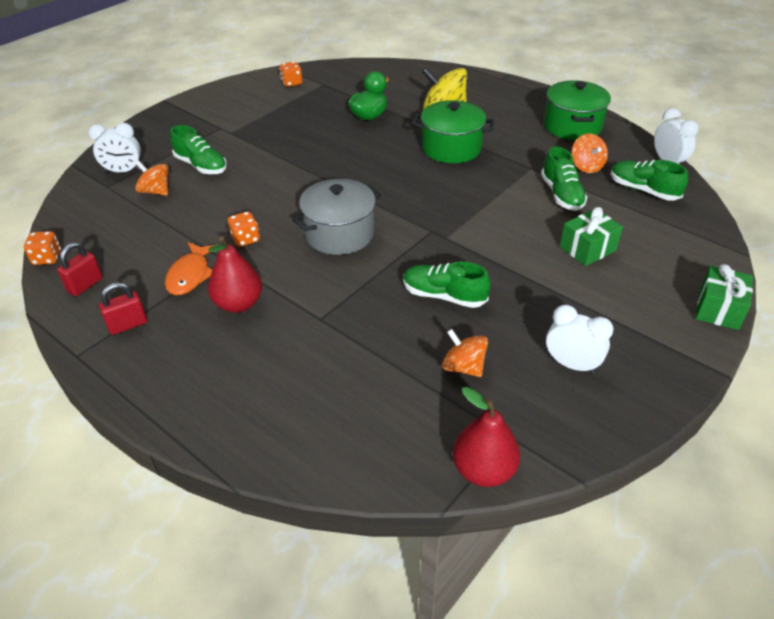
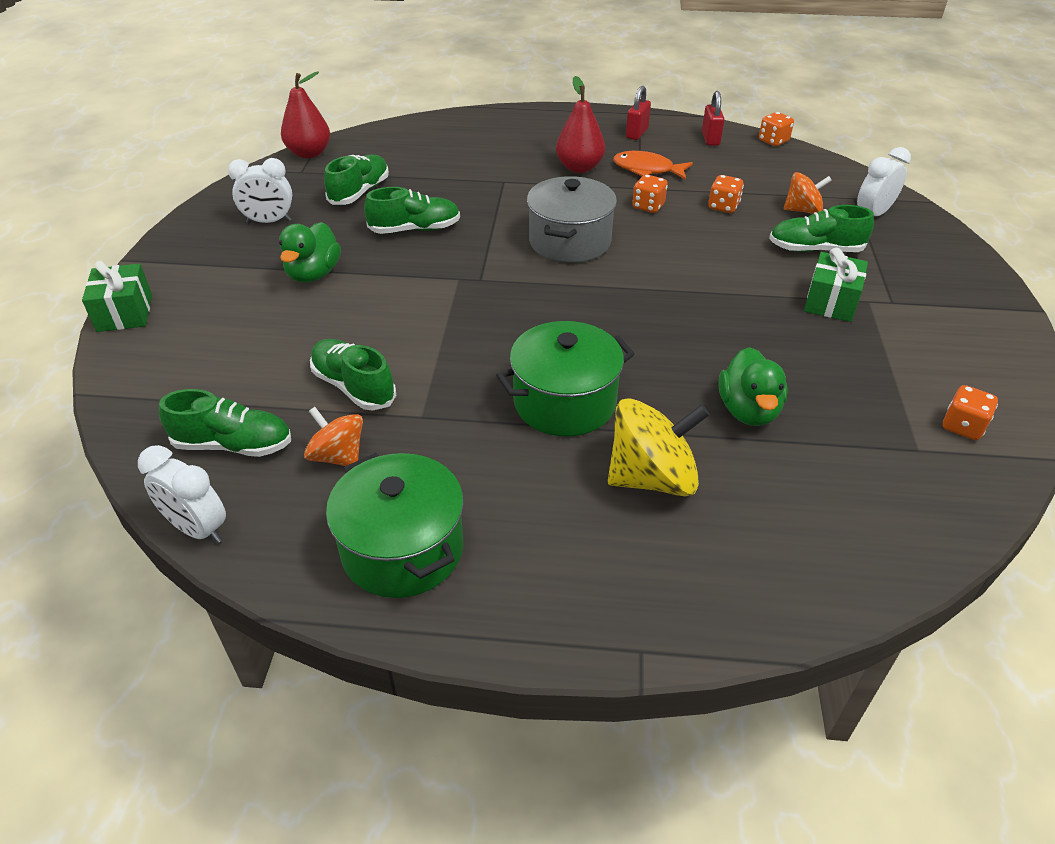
camera: 145 degrees right, 0 degrees up
orange fish [165,242,216,295] -> orange fish turned 45 degrees counterclockwise [613,151,693,180]
orange spinning top [442,329,488,377] -> green shoe [324,154,389,205]
green gift [560,207,623,266] -> green gift moved to [804,248,868,322]
none -> green duck [279,222,341,283]
none -> orange dice [708,175,744,213]

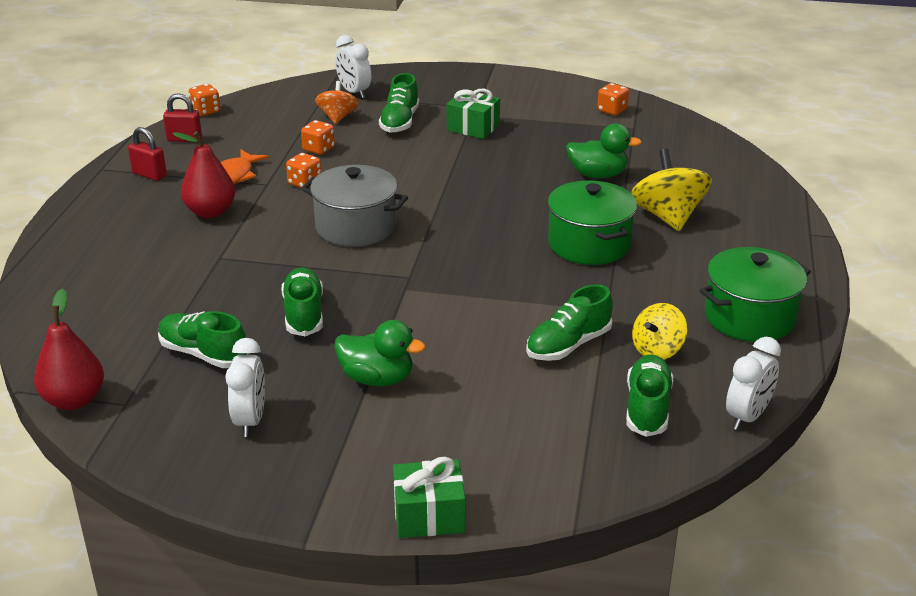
camera: 85 degrees left, 10 degrees down
orange spinning top [304,407,363,466] -> yellow spinning top [632,303,687,360]

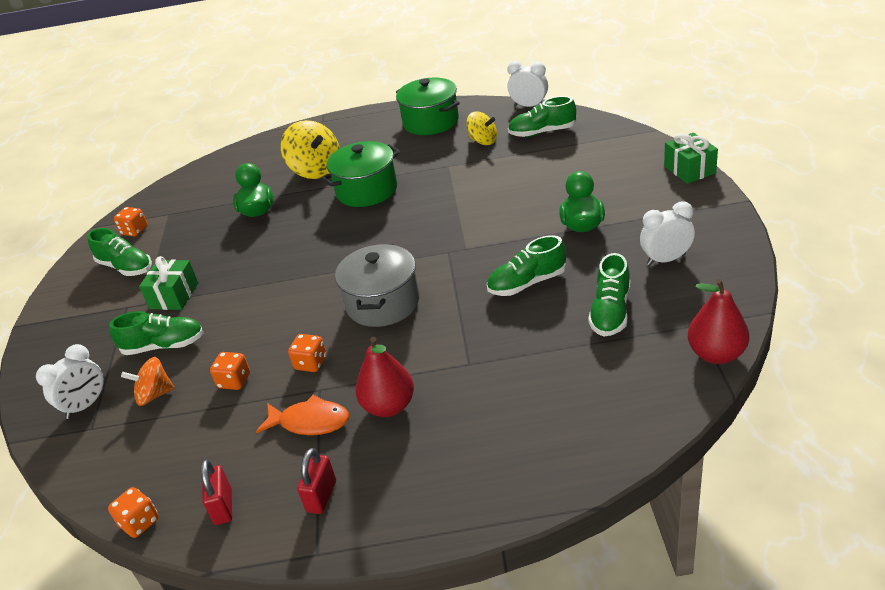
camera: 100 degrees left, 5 degrees up
green shoe [526,284,613,361] -> green shoe moved to [87,228,152,276]
yellow spinning top [631,148,712,231] -> yellow spinning top turned 105 degrees counterclockwise [281,120,340,179]

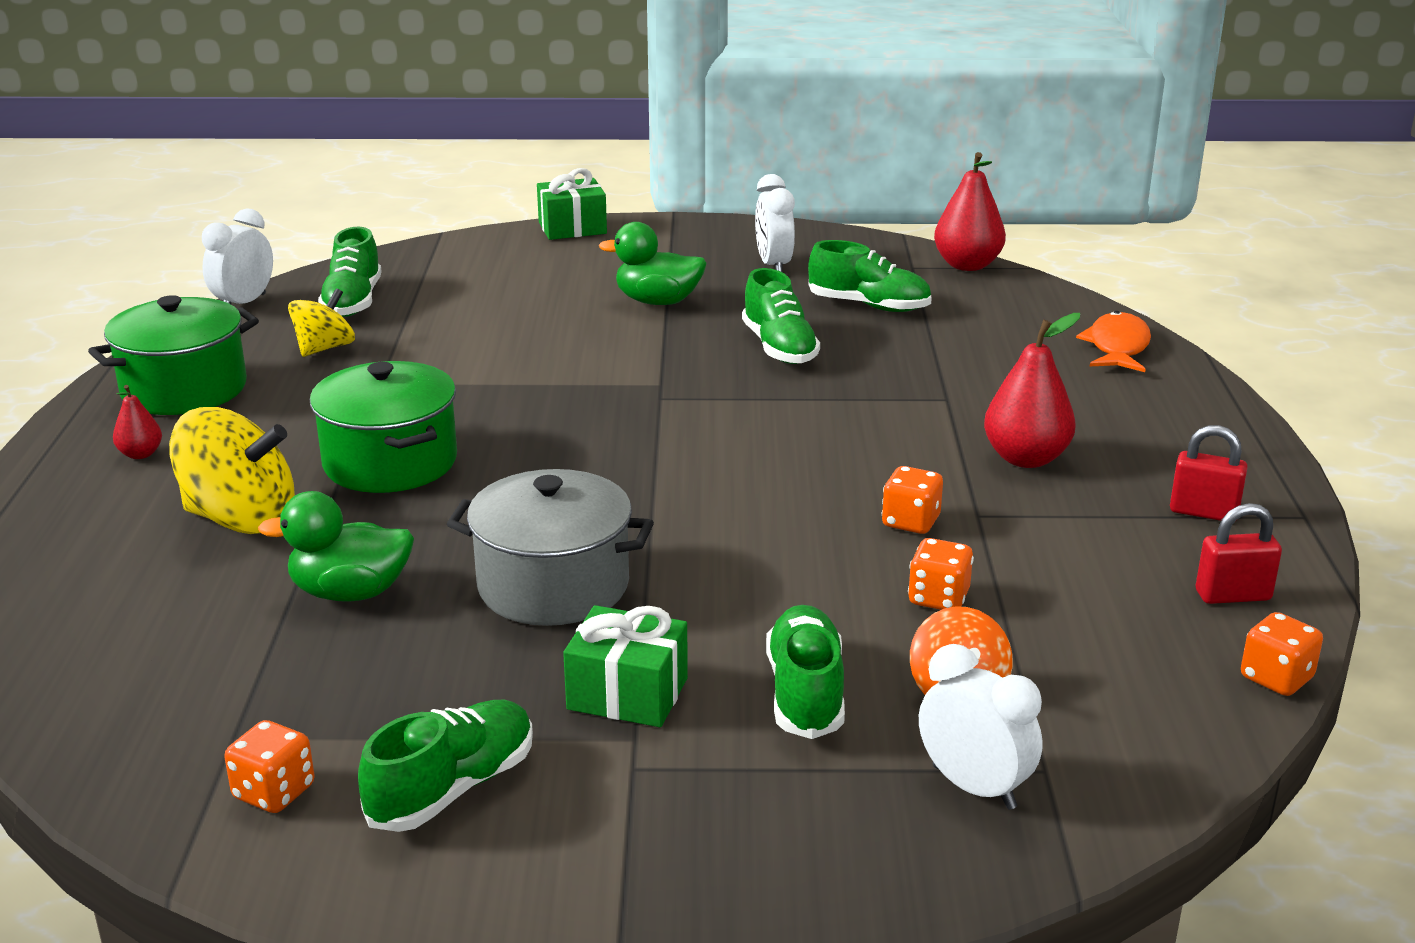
camera: 90 degrees left, 10 degrees down
orange fish [256,395,349,435] -> orange fish moved to [1076,311,1151,372]
yellow spinning top [281,120,340,179] -> yellow spinning top turned 45 degrees clockwise [169,407,295,534]
grey pot [335,244,419,327] -> grey pot moved to [447,469,654,626]
none -> red pear [113,385,162,459]

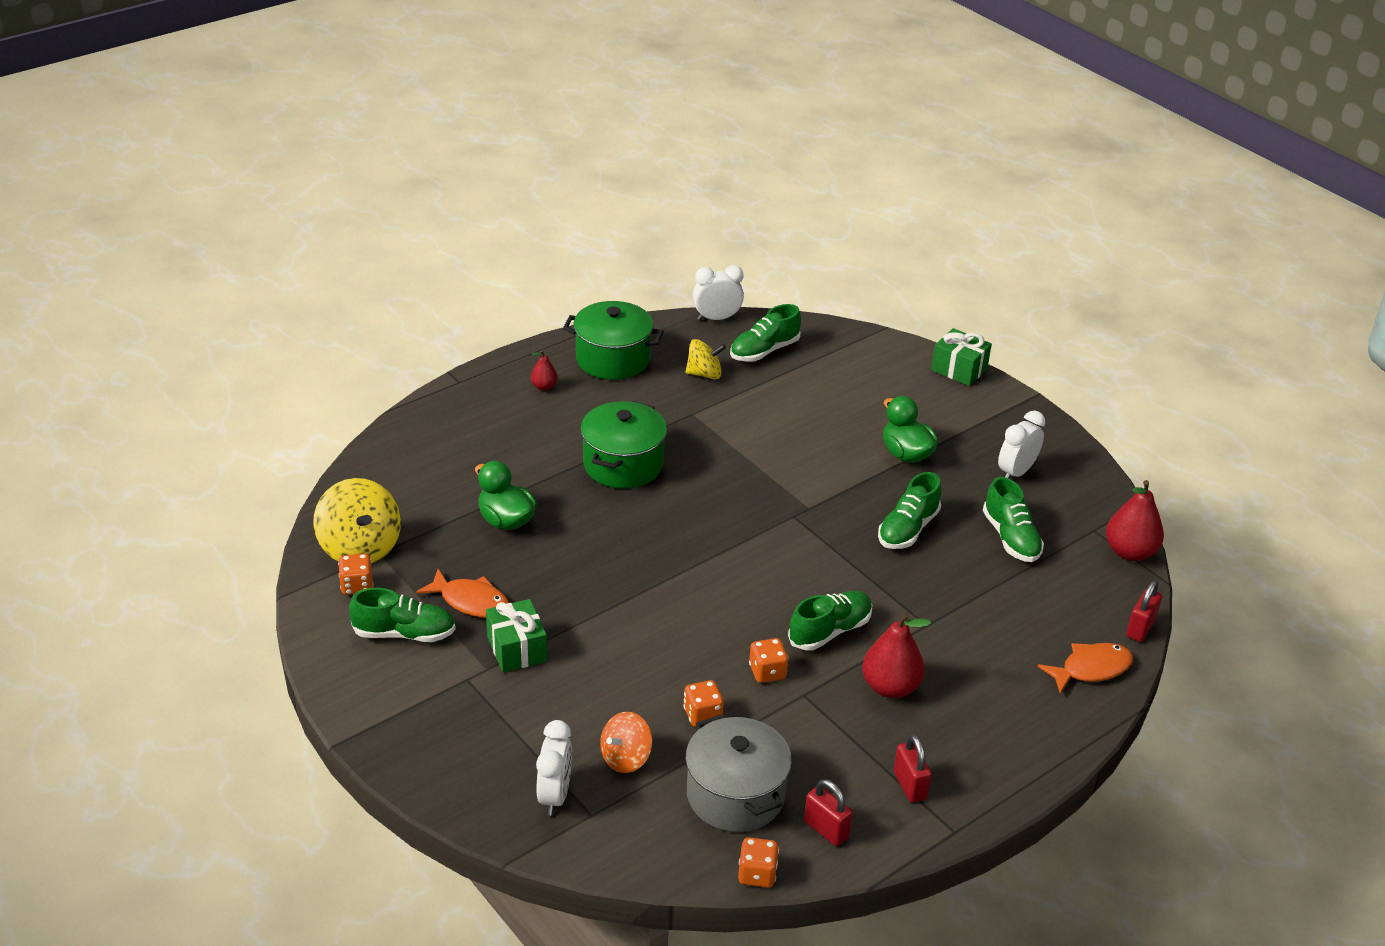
camera: 50 degrees right, 10 degrees up
yellow spinning top [169,407,295,534] -> yellow spinning top moved to [313,478,401,563]
grey pot [447,469,654,626] -> grey pot moved to [685,714,792,832]
green shoe [766,605,845,739] -> green shoe moved to [788,591,873,651]
none -> orange fish [416,569,509,618]
none -> red padlock [1126,581,1162,642]

